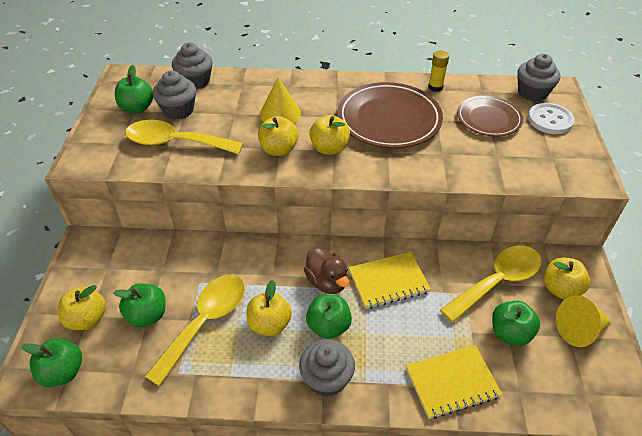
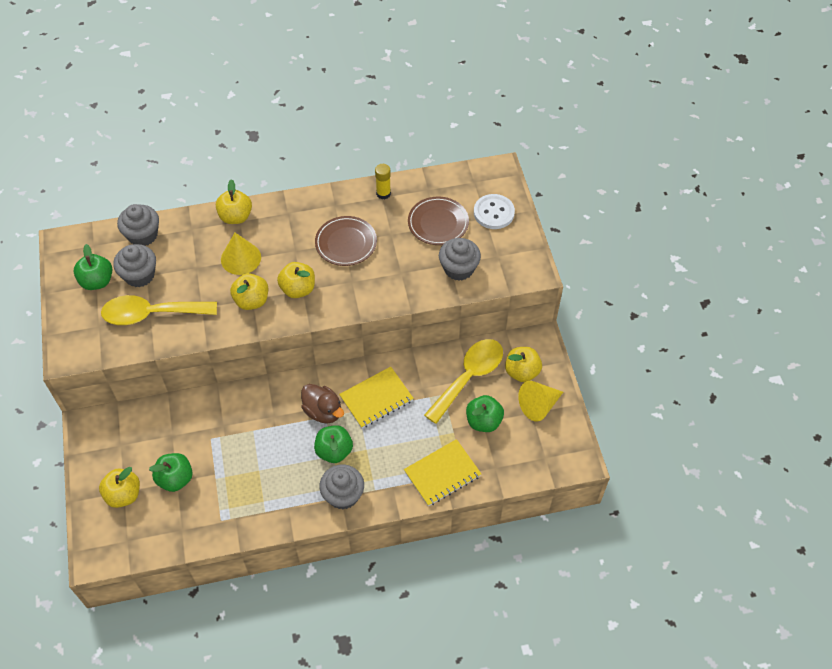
camera: 15 degrees left, 10 degrees up
green apple [22,338,82,387] -> none
yellow spoon [145,275,245,386] -> none
yellow apple [247,280,292,336] -> yellow apple moved to [216,179,252,224]
brown plate [337,82,443,148] -> brown plate [315,216,377,266], size x0.62
grey cupcake [517,54,560,102] -> grey cupcake moved to [439,238,481,281]

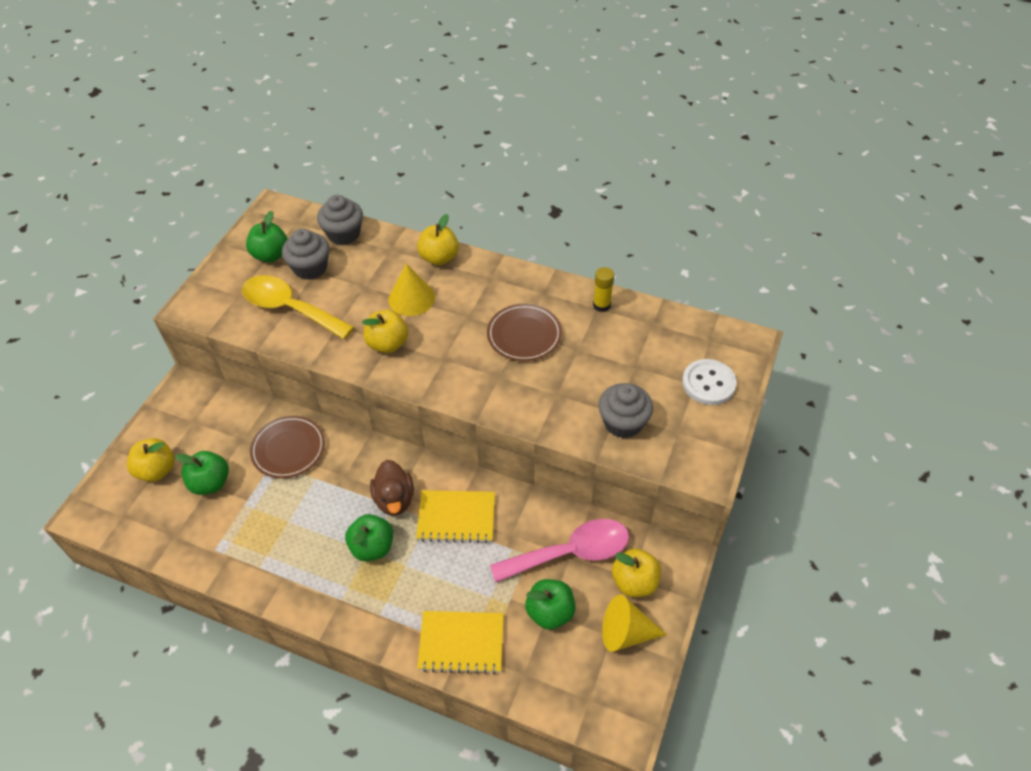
camera: 35 degrees right, 5 degrees down
yellow apple [277,262,315,298] -> none
grey cupcake [319,465,364,509] -> none
brown plate [408,196,469,245] -> brown plate moved to [250,416,325,479]
yellow spoon [424,339,503,424] -> pink spoon [490,519,629,582]

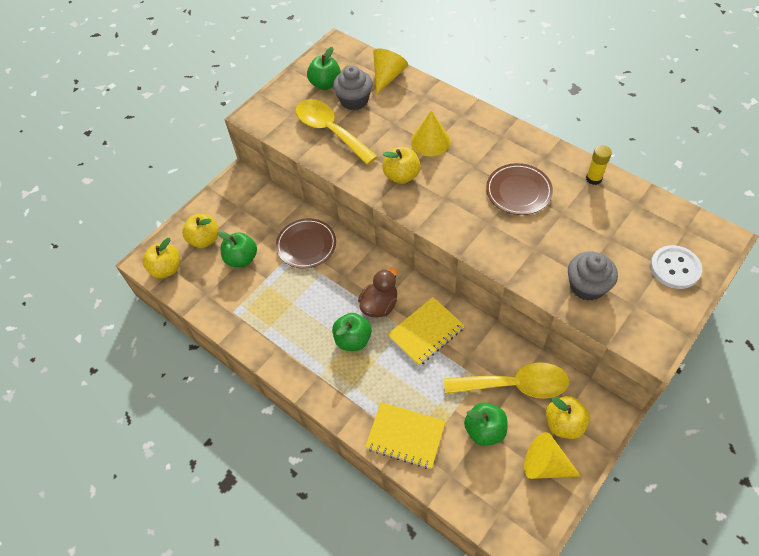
camera: 20 degrees right, 5 degrees up
grey cupcake [317,195,363,245] -> yellow cone [373,49,408,95]
brown duck [370,460,414,516] -> brown duck turned 150 degrees counterclockwise [358,267,398,318]
yellow notebook [416,490,495,543] -> yellow notebook turned 60 degrees counterclockwise [387,297,465,366]
yellow apple [417,214,459,265] -> yellow apple moved to [142,238,180,278]
pink spoon [490,519,629,582] -> yellow spoon [444,362,569,399]

